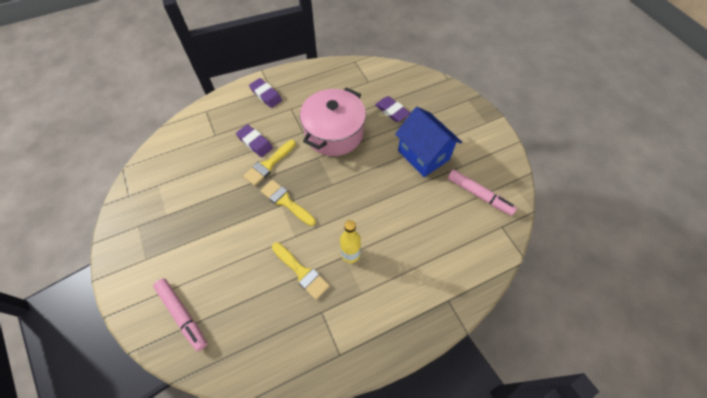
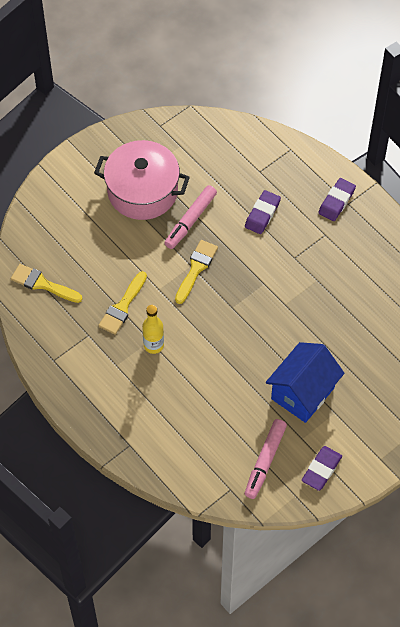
camera: 75 degrees right, 0 degrees up
pink marker [153,278,207,351] -> pink marker moved to [165,185,217,249]
yellow brush [243,140,296,186] -> yellow brush moved to [11,264,82,303]
pink pot [300,88,366,156] -> pink pot moved to [94,140,190,220]
purple eraser [375,96,410,122] -> purple eraser moved to [302,446,342,491]

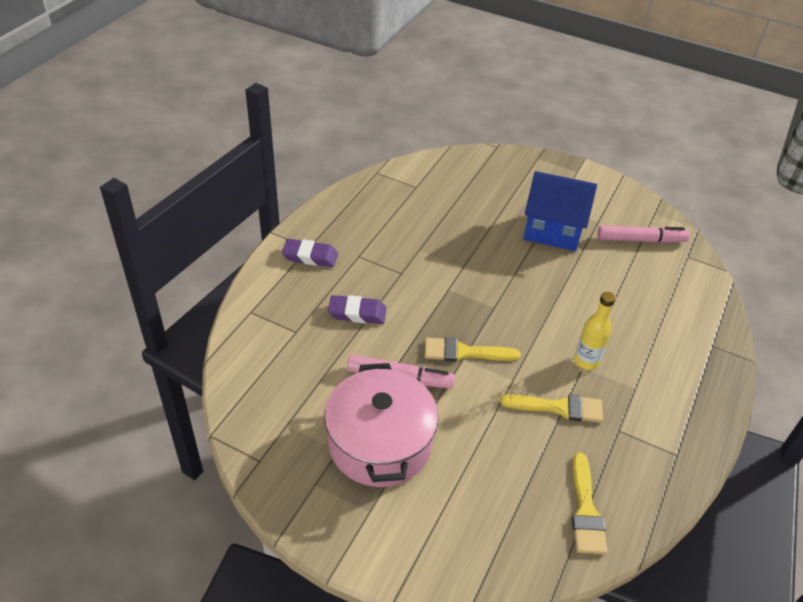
camera: 115 degrees left, 15 degrees down
purple eraser [302,446,342,491] -> none

